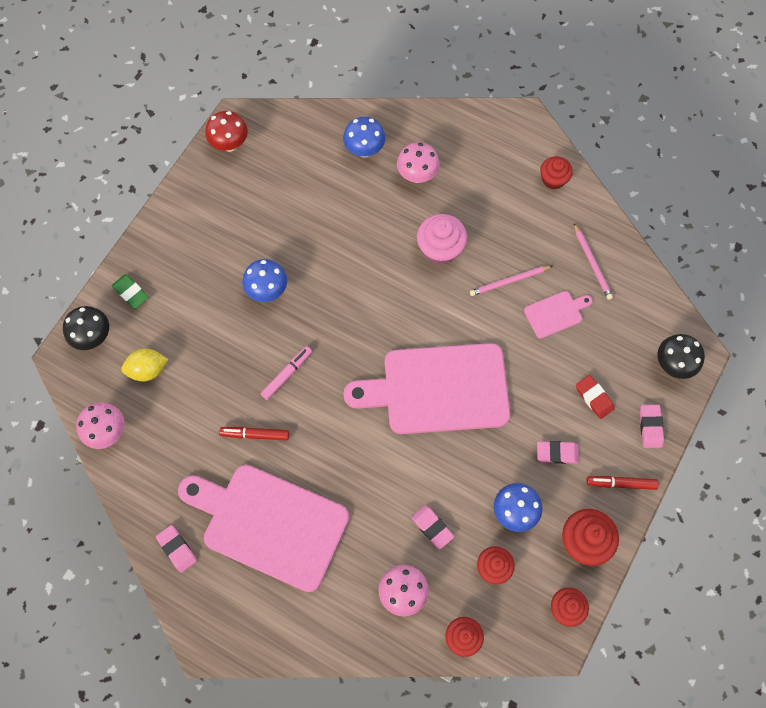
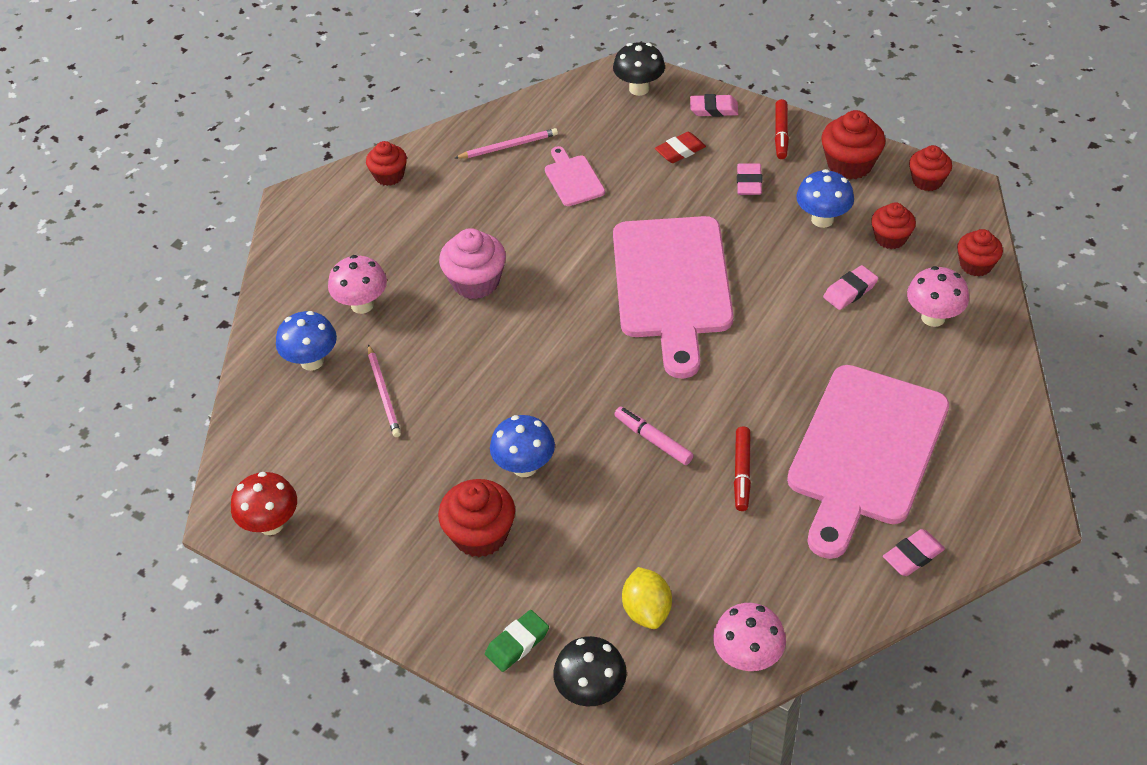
camera: 85 degrees left, 20 degrees down
pink pencil [470,266,552,296] -> pink pencil moved to [368,344,401,437]
none -> red cupcake [438,479,515,557]

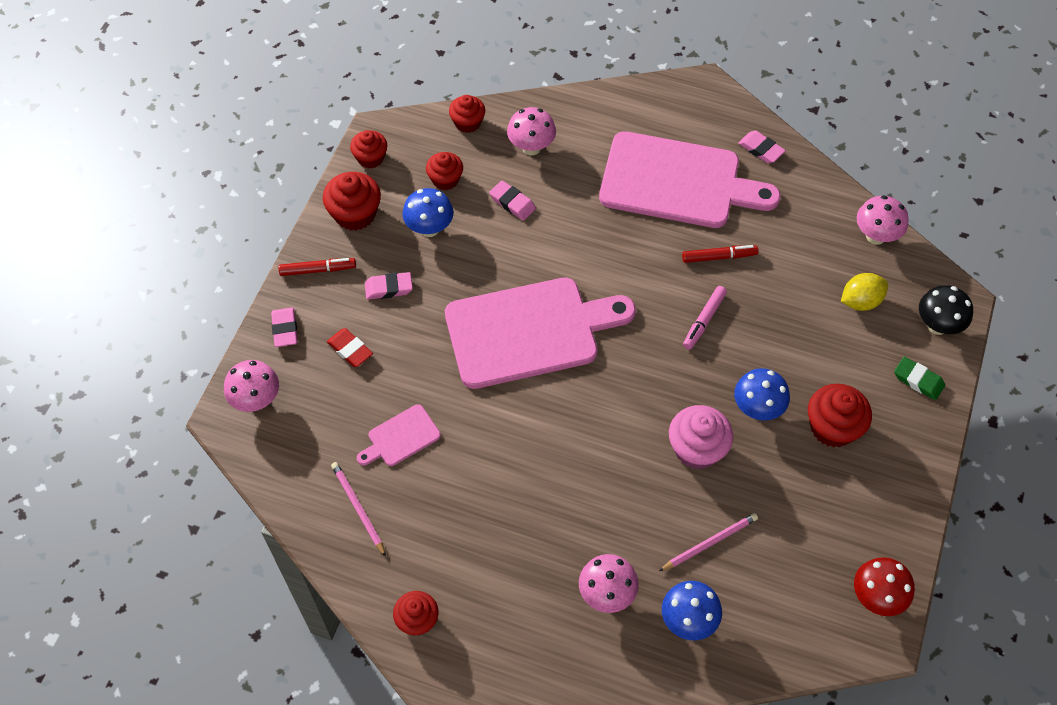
camera: 105 degrees left, 10 degrees up
pink cupcake [439,228,506,299] -> pink cupcake moved to [669,405,733,469]
black mushroom [613,42,665,96] -> pink mushroom [224,360,279,412]

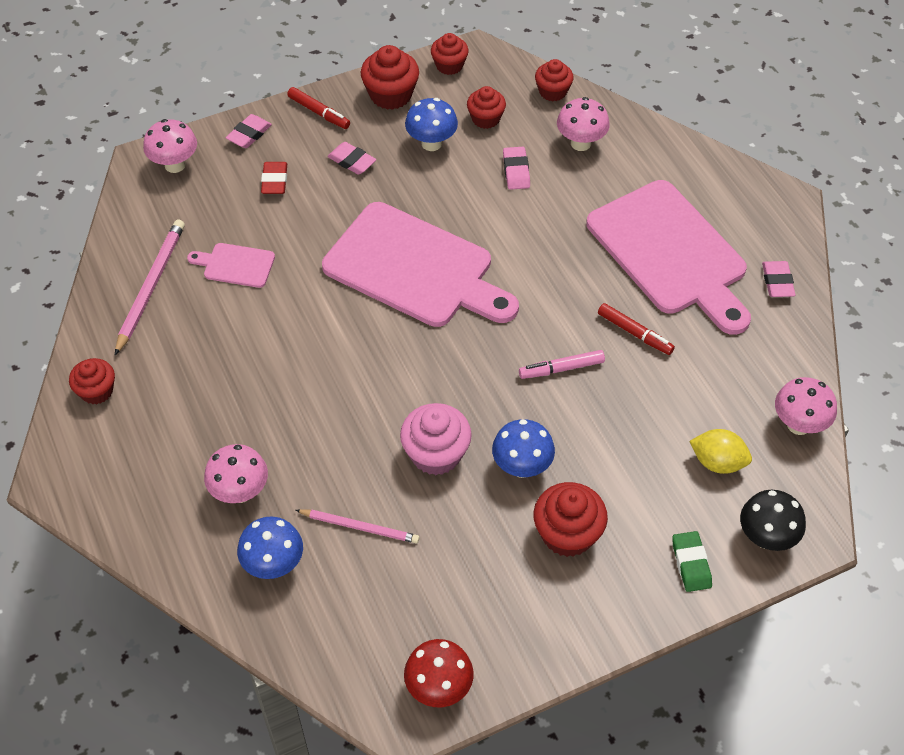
camera: 45 degrees right, 5 degrees down
pink pencil [331,462,386,557] -> pink pencil [115,220,185,355], size x1.52

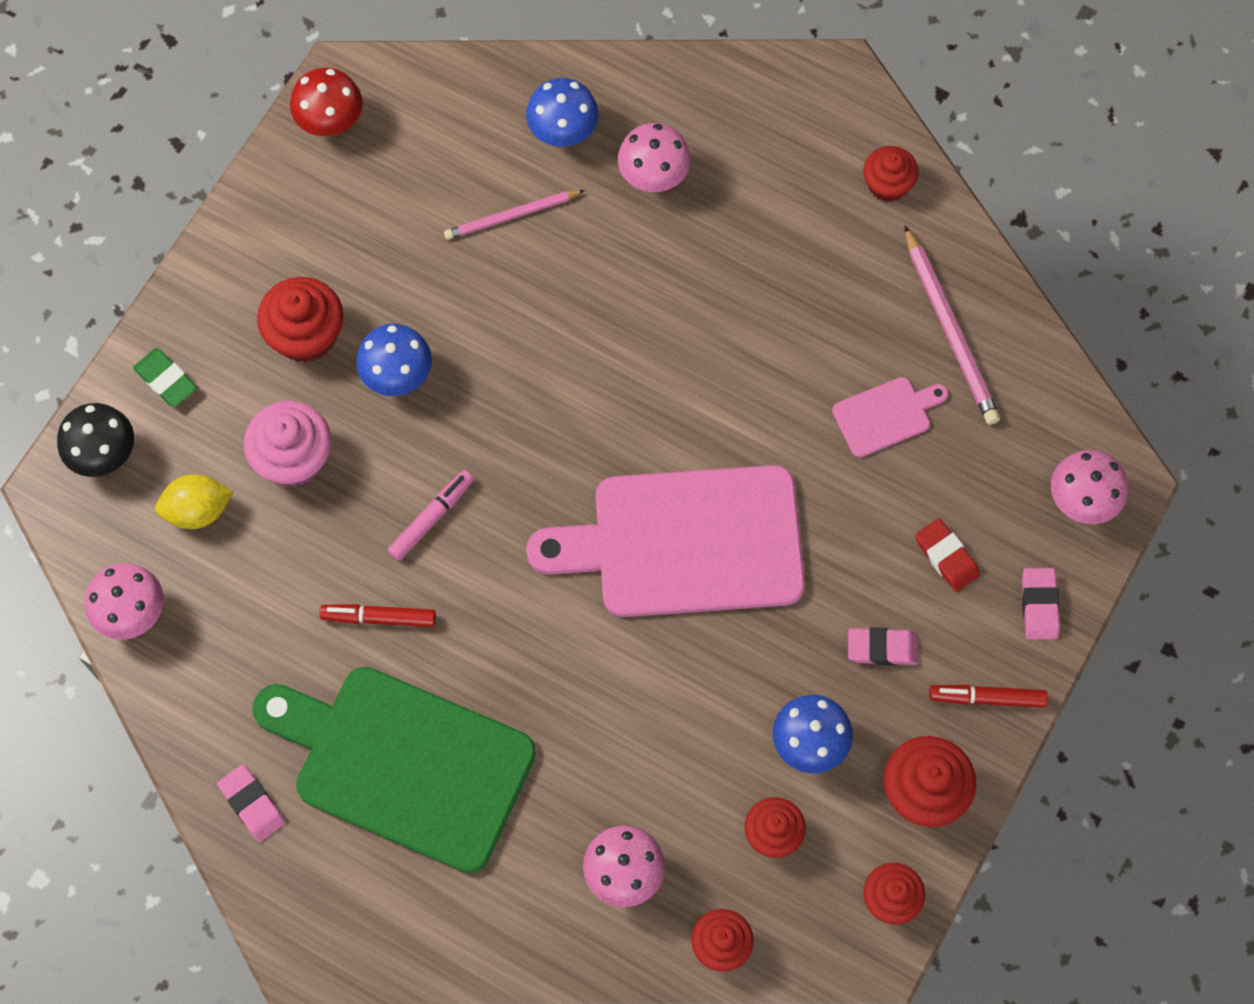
camera: 145 degrees right, 15 degrees up
pink cupcake [400,403,472,475] -> pink cupcake moved to [244,401,331,487]
pink eraser [503,147,530,190] -> none
pink cutting board [586,180,751,335] -> green cutting board [252,667,536,873]

